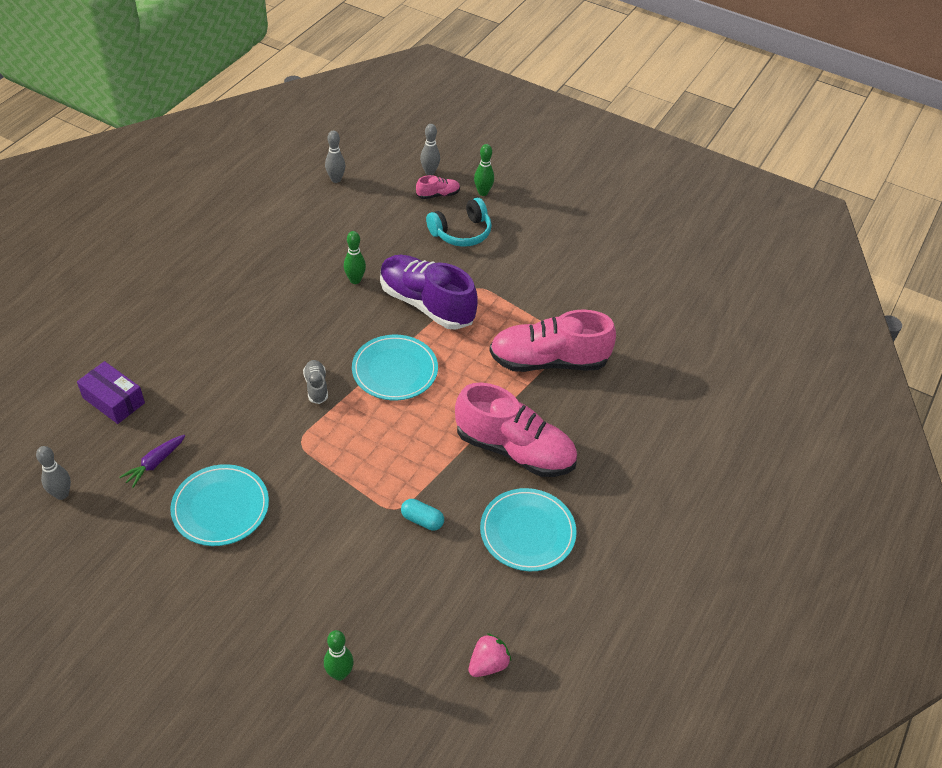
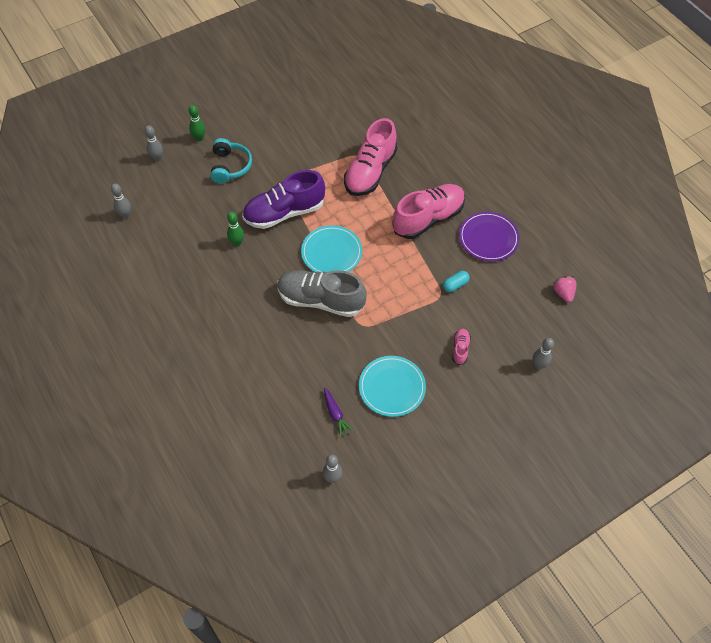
camera: 60 degrees left, 10 degrees up
purple box [77,361,145,424] -> none
grey shoe [303,360,328,404] -> grey shoe [277,270,366,317], size x2.32
green bowling pin [324,630,354,681] -> grey bowling pin [533,338,554,370]
pink shoe [416,175,460,199] -> pink shoe moved to [452,329,471,365]
turquoise plate [480,488,577,571] -> purple plate [459,212,520,261]

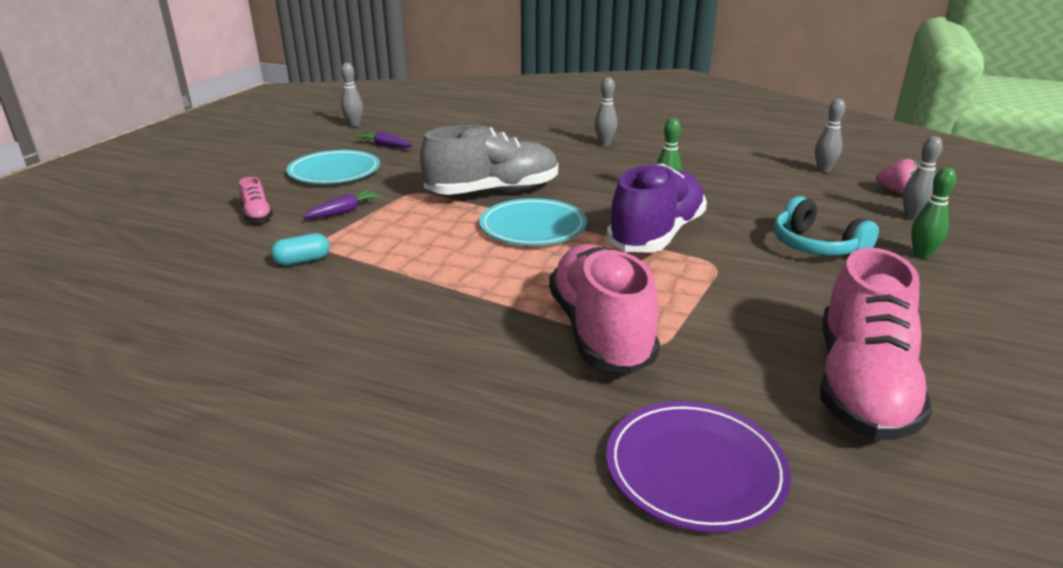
camera: 145 degrees right, 30 degrees down
pink shoe [392,184,465,239] -> pink shoe moved to [820,248,932,440]
turquoise capsule [443,271,470,292] -> turquoise capsule turned 45 degrees clockwise [271,233,330,266]
purple plate [459,212,520,261] -> purple plate moved to [606,401,791,533]
grey bowling pin [533,338,554,370] -> grey bowling pin moved to [595,77,617,146]
pink strawberry [553,276,576,303] -> pink strawberry moved to [876,159,919,194]
none -> purple carrot [303,190,382,218]

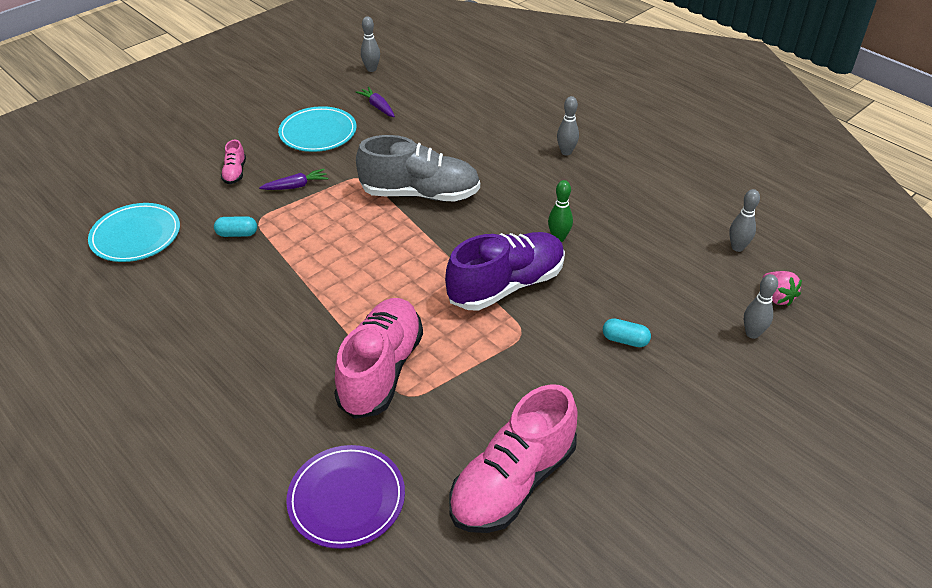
camera: 25 degrees right, 15 degrees up
turquoise plate [479,198,587,245] -> turquoise plate moved to [88,203,180,262]
turquoise headphones [774,196,879,256] -> turquoise capsule [603,318,651,347]
green bowling pin [911,167,956,259] -> none

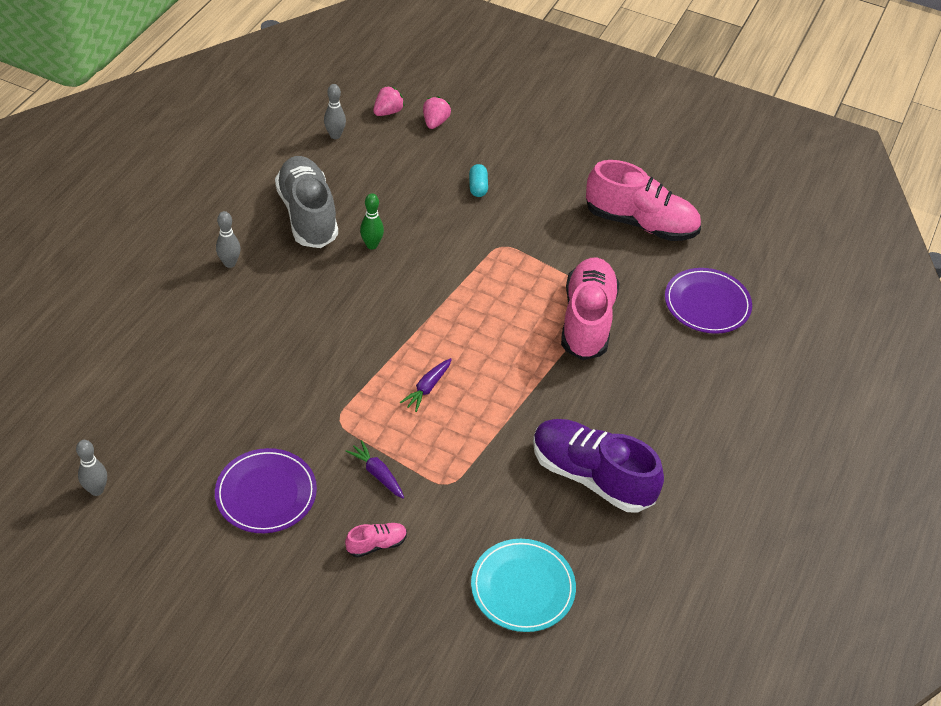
camera: 115 degrees left, 5 degrees up
turquoise capsule [214,216,257,237] -> none
turquoise plate [278,106,356,152] -> purple plate [215,448,317,533]
pink shoe [334,298,423,419] -> pink shoe turned 105 degrees clockwise [561,258,620,360]
purple carrot [356,87,395,117] -> purple carrot moved to [400,358,452,412]
grey shoe [356,135,480,202] -> grey shoe moved to [275,156,338,248]
purple shoe [445,232,565,310] -> purple shoe moved to [533,419,664,512]
grey bowling pin [744,274,778,339] -> pink strawberry [423,96,451,129]

